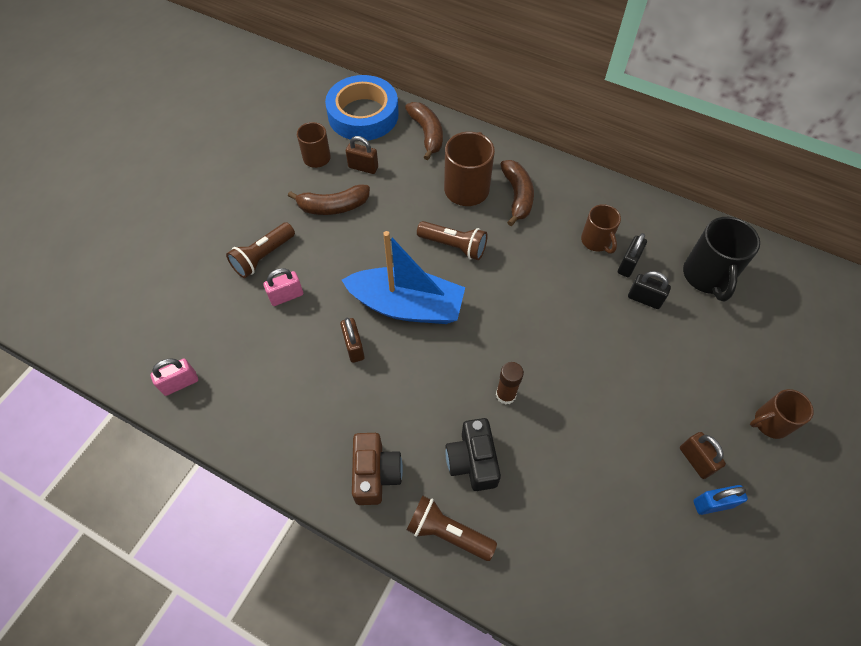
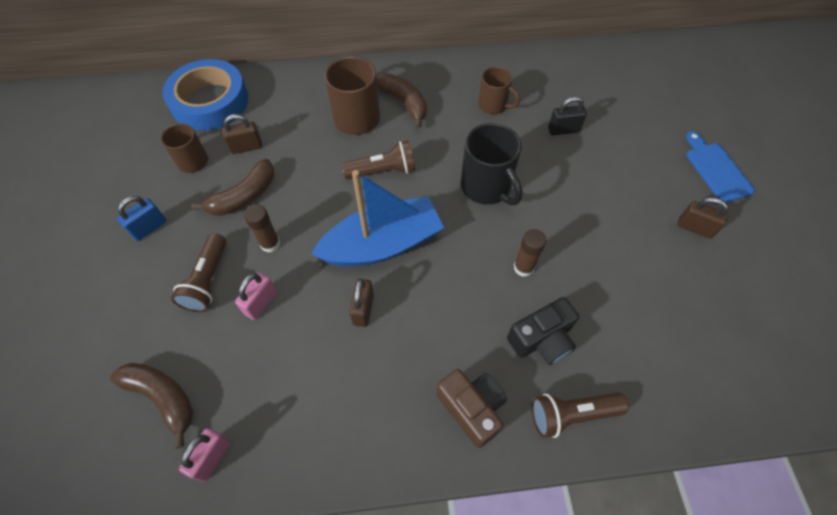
camera: 35 degrees left, 0 degrees up
brown padlock [340,317,365,363] -> brown padlock turned 60 degrees clockwise [349,279,374,327]
brown banana [405,102,443,160] -> brown banana moved to [110,363,193,449]
black camera [445,418,501,491] -> black camera turned 75 degrees counterclockwise [507,297,579,365]
black padlock [618,233,647,277] -> none
black mug [683,217,760,301] -> black mug moved to [461,123,522,206]
blue padlock [693,485,748,515] -> blue padlock moved to [117,196,167,241]
brown mug [750,389,814,439] -> blue cutting board [686,131,755,203]
none -> brown glue stick [244,204,280,252]

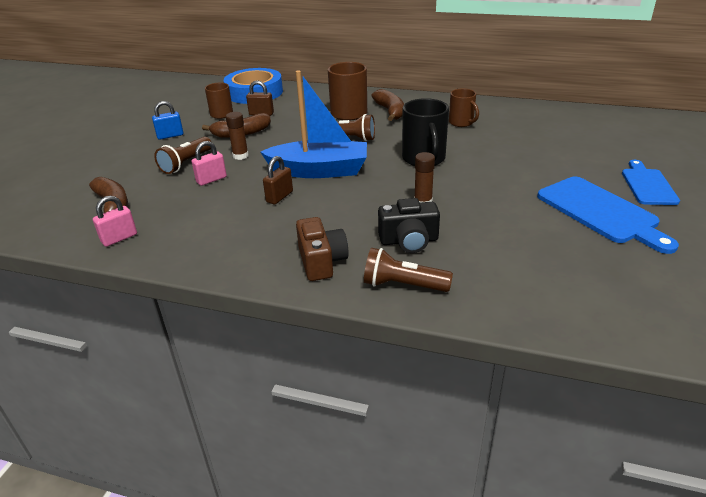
camera: 25 degrees right, 25 degrees down
black padlock [548,96,587,135] -> none
brown padlock [677,197,728,239] -> blue cutting board [537,176,679,254]

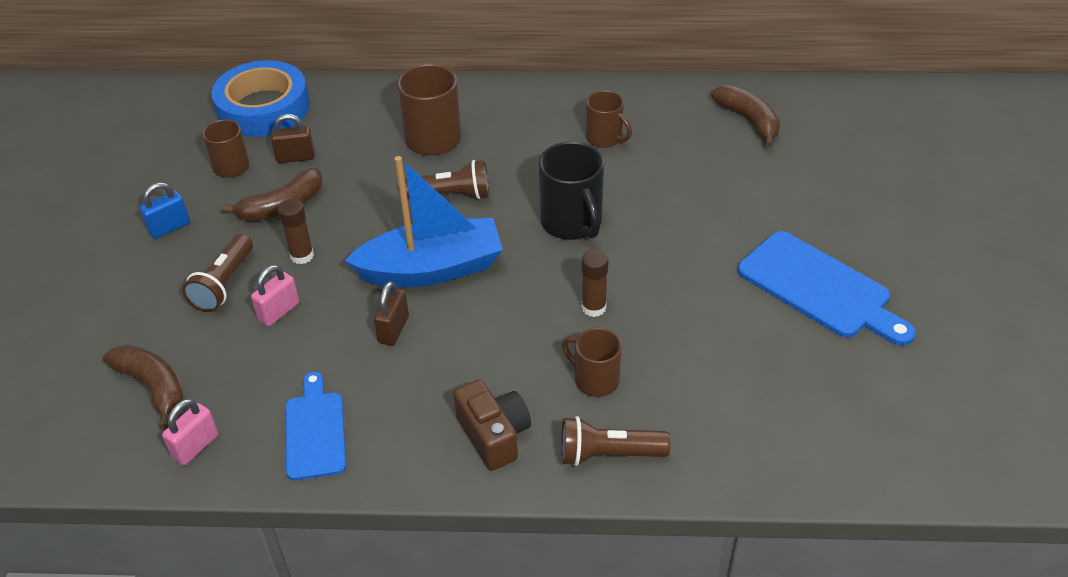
camera: 15 degrees left, 10 degrees up
brown banana [371,89,404,121] -> brown banana moved to [711,85,780,148]
black camera [378,198,440,253] -> brown mug [562,328,622,397]
blue cutting board [622,160,680,205] -> blue cutting board moved to [285,372,346,480]

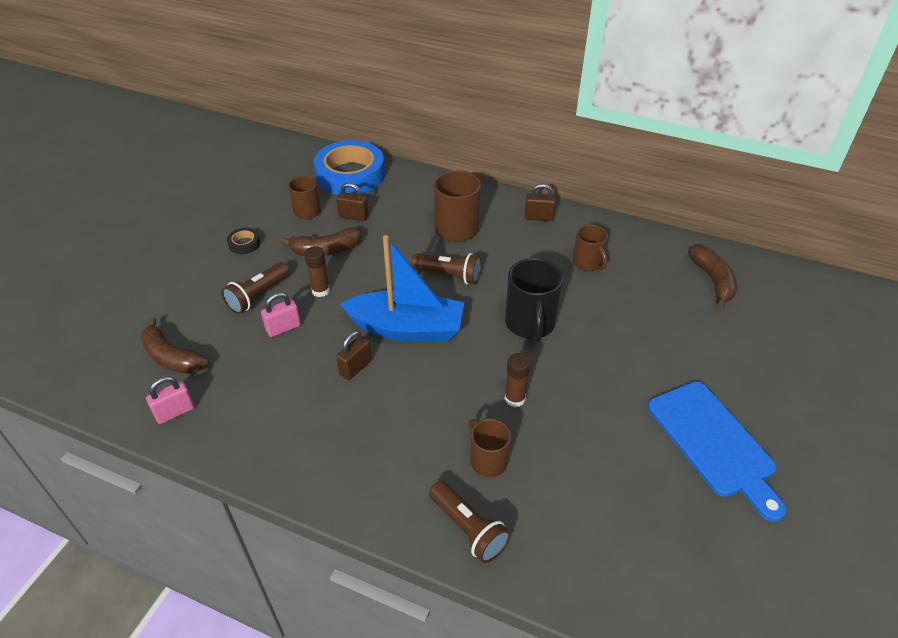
camera: 20 degrees right, 0 degrees up
brown banana [103,344,184,430] -> brown banana turned 150 degrees clockwise [140,317,209,374]
blue padlock [139,182,190,239] -> black tape [227,228,260,254]
blue cutting board [285,372,346,480] -> none
brown camera [453,379,531,471] -> none
brown flashlight [561,416,670,466] -> brown flashlight turned 150 degrees counterclockwise [429,481,511,563]
none -> brown padlock [525,183,556,221]

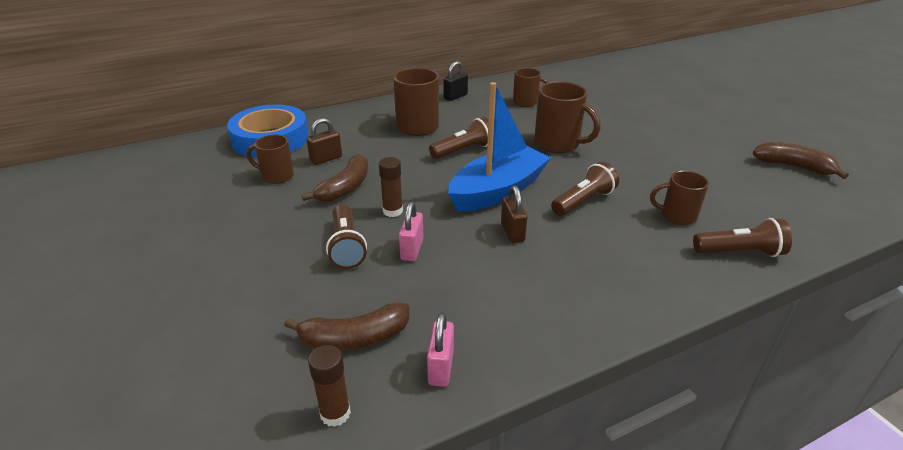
camera: 50 degrees left, 10 degrees down
black tape [227,228,260,254] -> none
black mug [505,258,563,342] -> brown mug [534,81,601,153]
brown glue stick [505,353,530,407] -> brown glue stick moved to [308,345,351,427]
brown padlock [525,183,556,221] -> black padlock [443,61,468,101]
blue cutting board [648,381,787,522] -> none
brown banana [688,246,737,308] -> brown banana moved to [753,142,849,179]
none -> brown flashlight [551,161,619,216]

